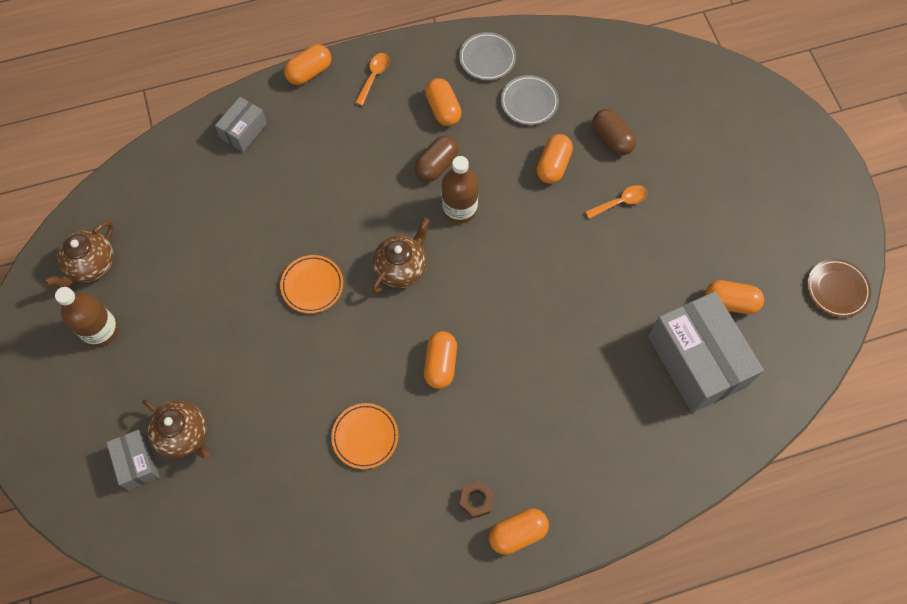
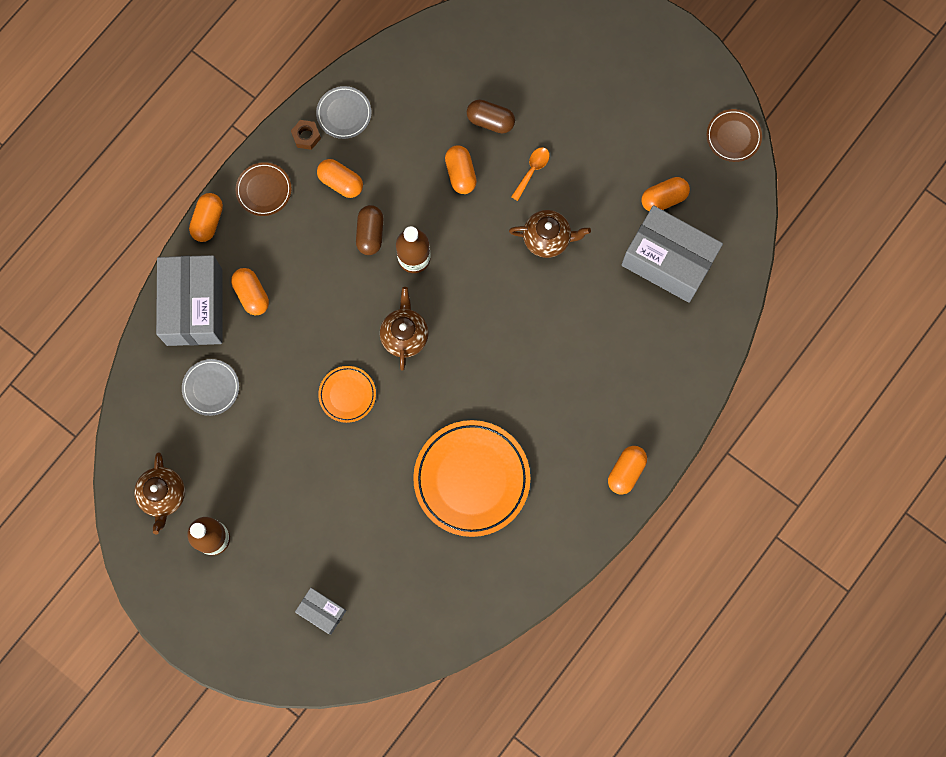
camera: 35 degrees left, 10 degrees up
brown teapot [142,399,210,458] -> brown teapot moved to [509,210,591,258]
grey box [215,97,267,152] -> grey box [156,255,222,346], size x2.03
orange plate [331,403,398,469] -> orange plate [413,420,530,537], size x2.00
orange spoon [355,53,390,106] -> brown plate [235,162,292,216]
orange capsule [424,331,457,389] -> orange capsule moved to [231,268,269,315]
brown nut [459,481,494,519] -> brown nut moved to [291,120,321,150]
grey plate [501,75,559,125] -> grey plate moved to [182,359,239,416]

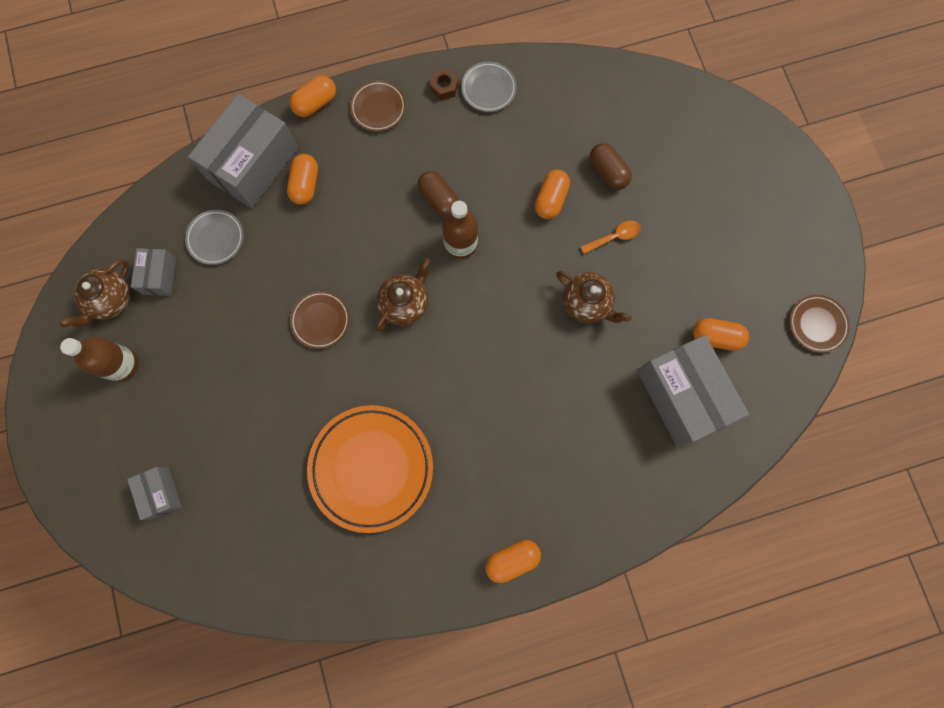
camera: 35 degrees right, 0 degrees up
orange capsule [317,159,363,198] -> none
orange plate [318,366,376,423] -> brown plate [290,291,350,349]
brown capsule [356,205,383,255] -> brown capsule turned 75 degrees counterclockwise [417,171,459,217]
none -> grey box [131,248,176,296]

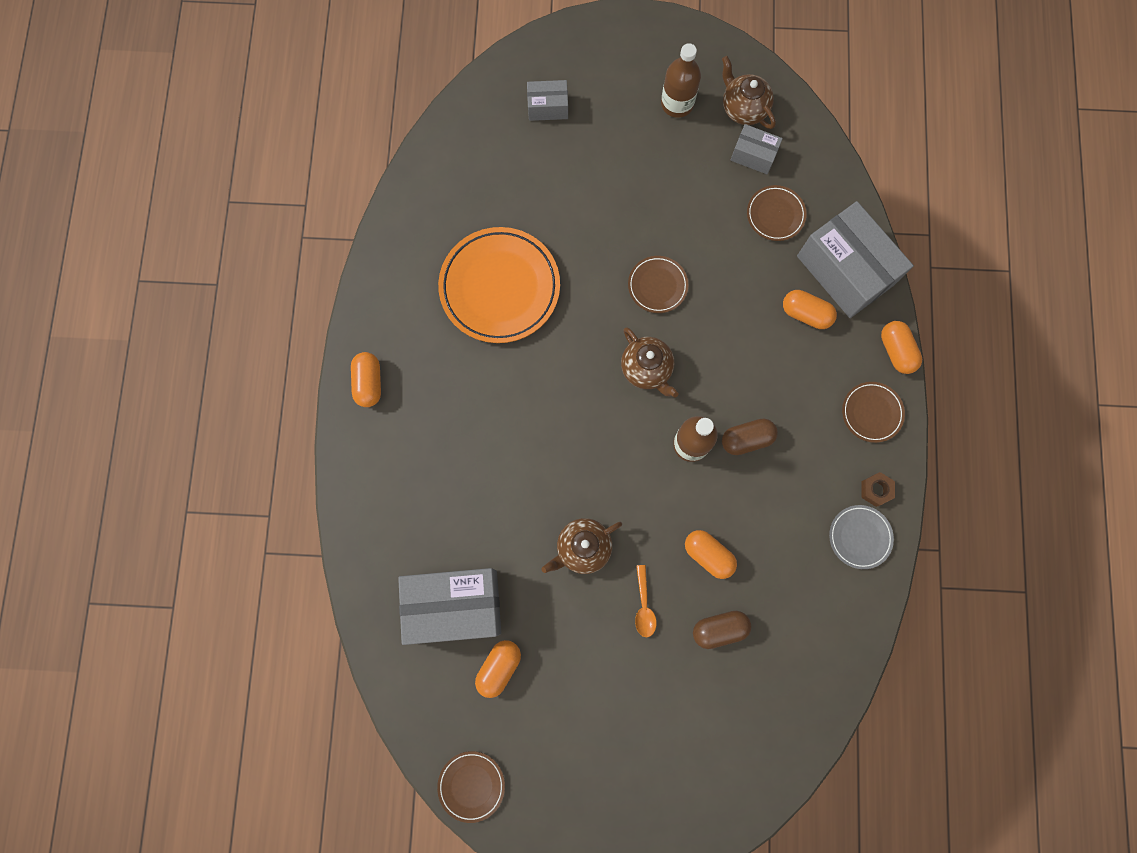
camera: 110 degrees right, 0 degrees up
grey plate [185,210,244,265] -> brown plate [747,185,806,241]

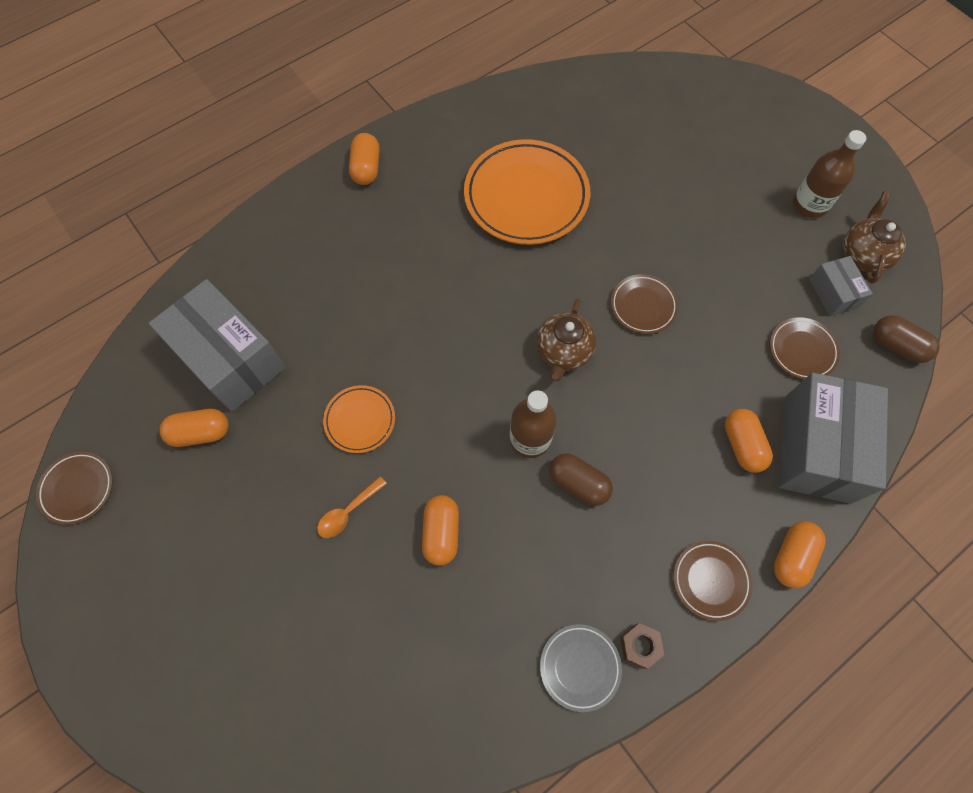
camera: 50 degrees right, 10 degrees down
orange capsule [351,352,381,407] -> orange capsule turned 45 degrees counterclockwise [349,133,380,185]
grey box [527,80,568,121] -> none
brown teapot [541,518,622,574] -> orange plate [323,385,395,453]
brown capsule [693,611,751,649] -> brown capsule moved to [873,315,940,363]

